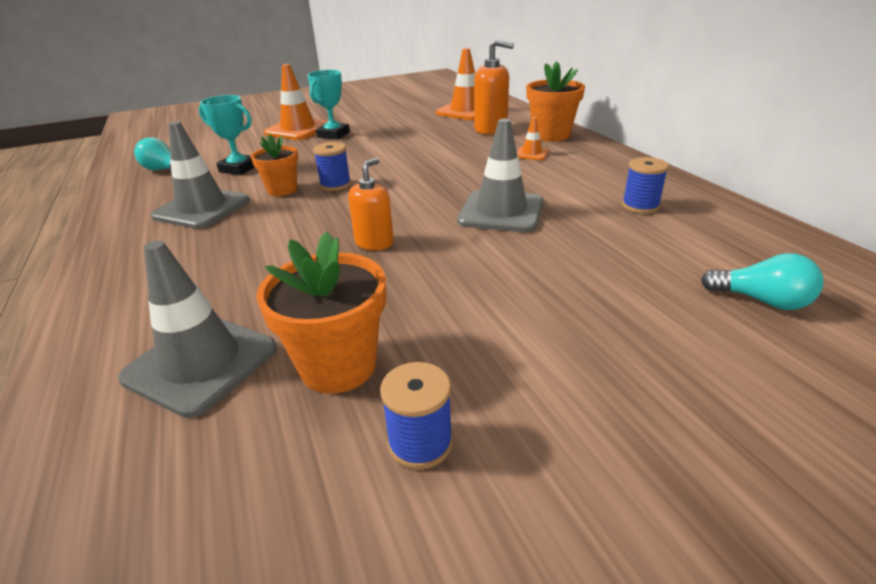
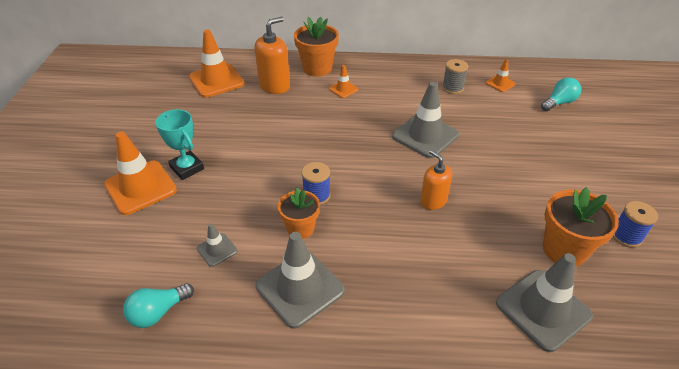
camera: 65 degrees left, 10 degrees up
turquoise trophy [199,95,255,175] -> grey traffic cone [197,223,238,267]
blue spool [622,157,669,214] -> grey spool [442,59,468,94]
none -> orange traffic cone [486,59,516,92]

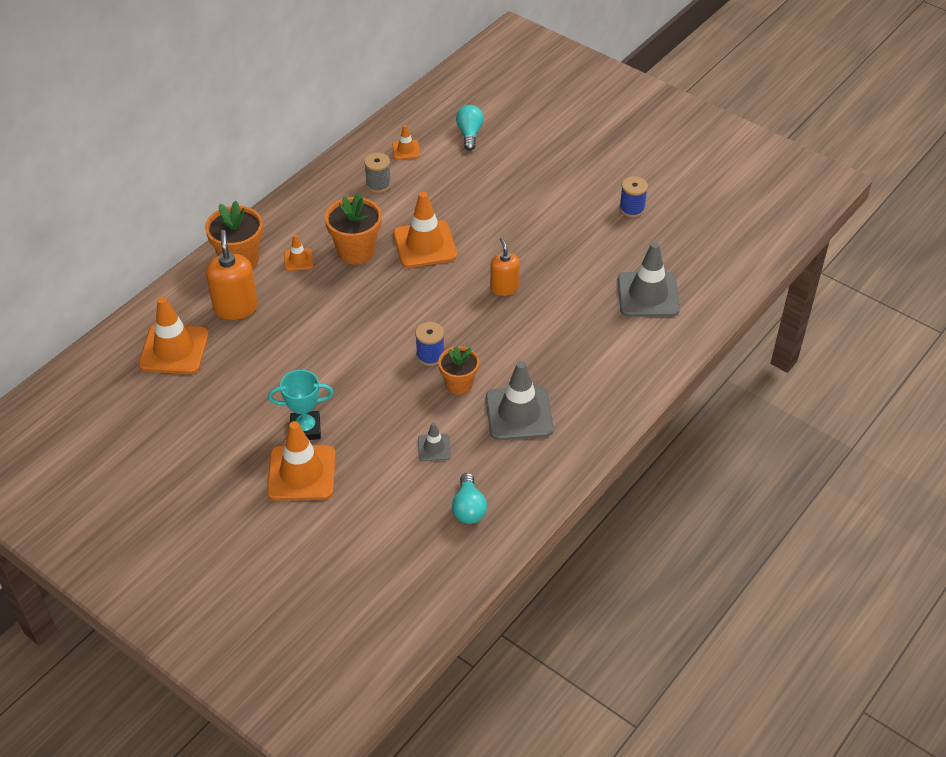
camera: 55 degrees left, 5 degrees up
grey traffic cone [392,82,459,158] -> orange traffic cone [393,192,457,268]
orange soap dispenser [420,150,452,210] -> orange soap dispenser turned 75 degrees clockwise [490,238,520,296]
orange flower pot [543,187,619,267] -> orange flower pot moved to [325,192,382,264]

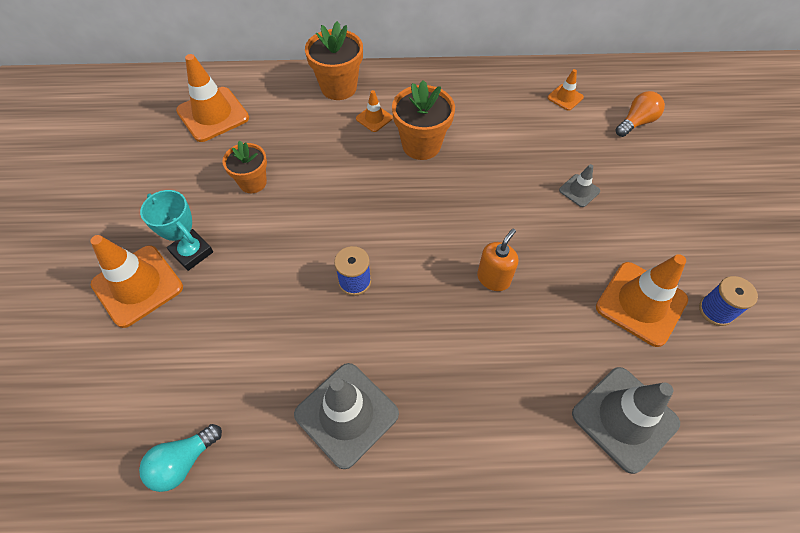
camera: 50 degrees right, 10 degrees up
orange soap dispenser [206,230,258,320] -> none
grey spool [364,152,391,193] -> none
orange traffic cone [393,192,457,268] -> orange traffic cone moved to [596,254,688,347]
grey traffic cone [418,422,451,461] -> grey traffic cone moved to [559,164,600,207]
orange flower pot [438,346,479,395] -> orange flower pot moved to [222,140,267,193]
turquoise light bulb [456,105,484,151] -> orange light bulb [616,91,665,137]

